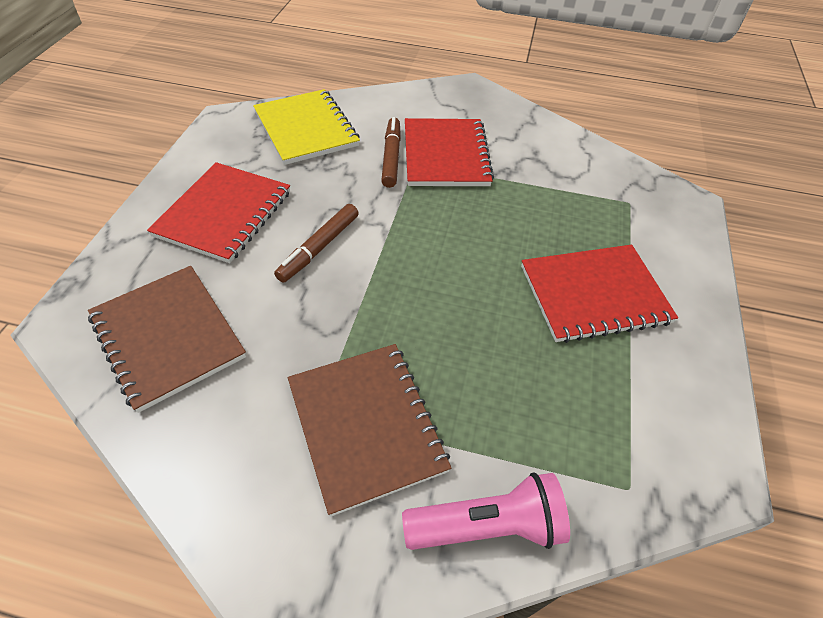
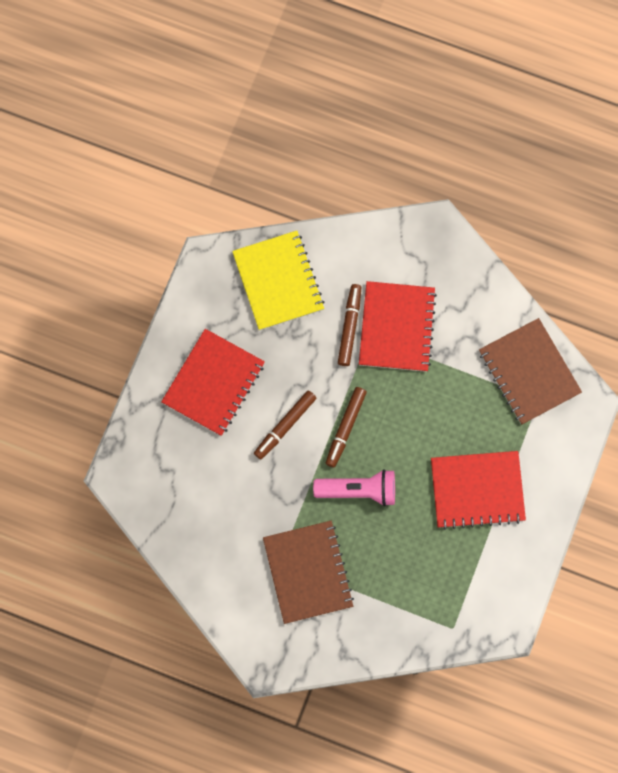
camera: 10 degrees right, 25 degrees up
brown notebook [88,266,246,413] -> brown notebook moved to [479,318,582,425]
pink flashlight [402,472,570,550] -> pink flashlight moved to [313,469,395,506]
none -> brown marker [326,387,367,467]

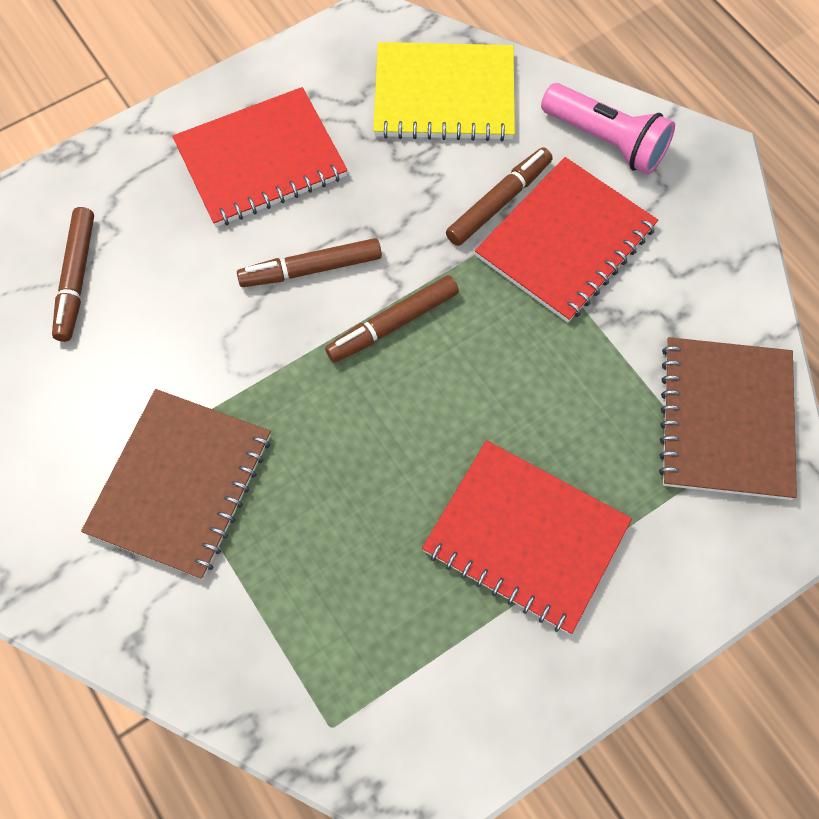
camera: 35 degrees right, 10 degrees down
yellow notebook [232,231,324,330] -> yellow notebook turned 75 degrees clockwise [373,42,515,141]
pink flashlight [313,469,395,506] -> pink flashlight moved to [541,83,675,175]
none -> brown marker [52,207,94,342]

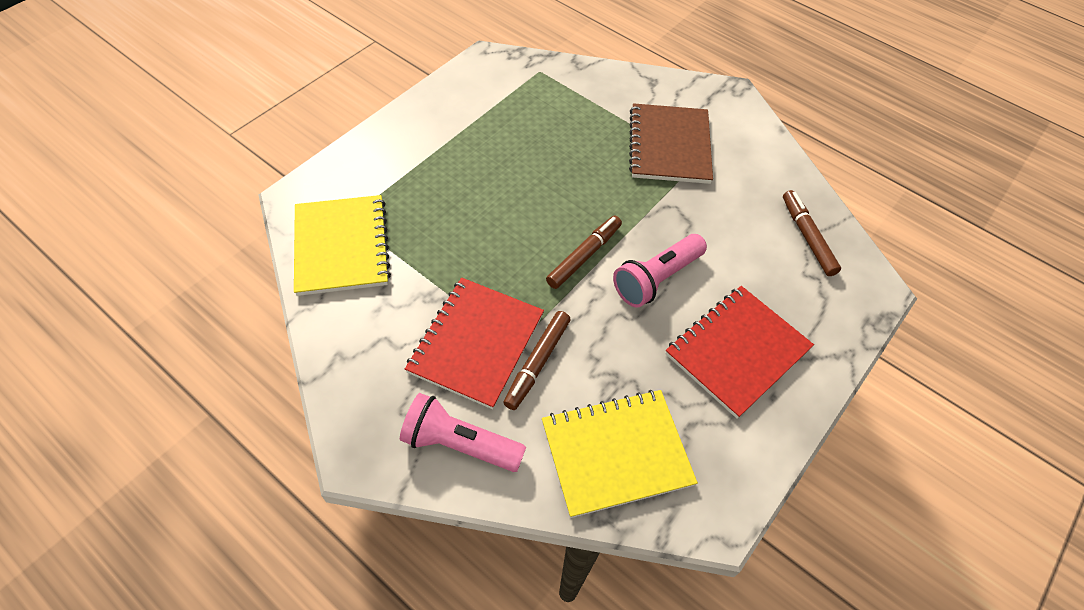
camera: 160 degrees right, 10 degrees down
brown marker [237,238,382,287] -> pink flashlight [613,234,707,308]
red notebook [422,440,632,634] -> none
brown notebook [659,337,797,500] -> yellow notebook [294,195,391,296]

